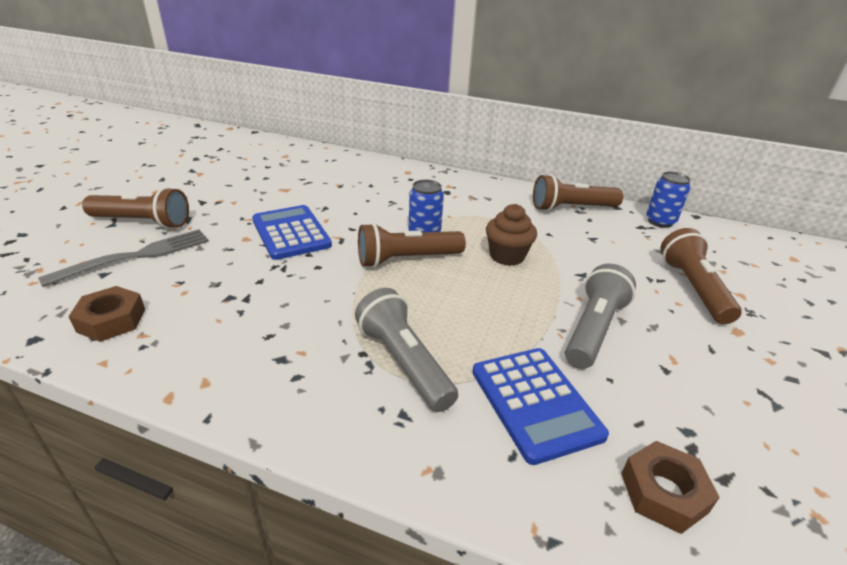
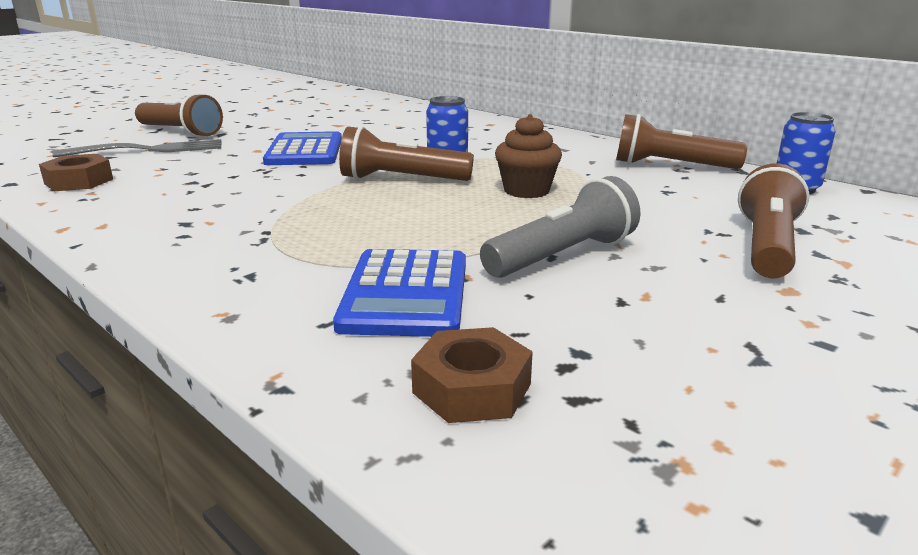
camera: 25 degrees right, 10 degrees down
grey flashlight [355,288,458,412] -> none

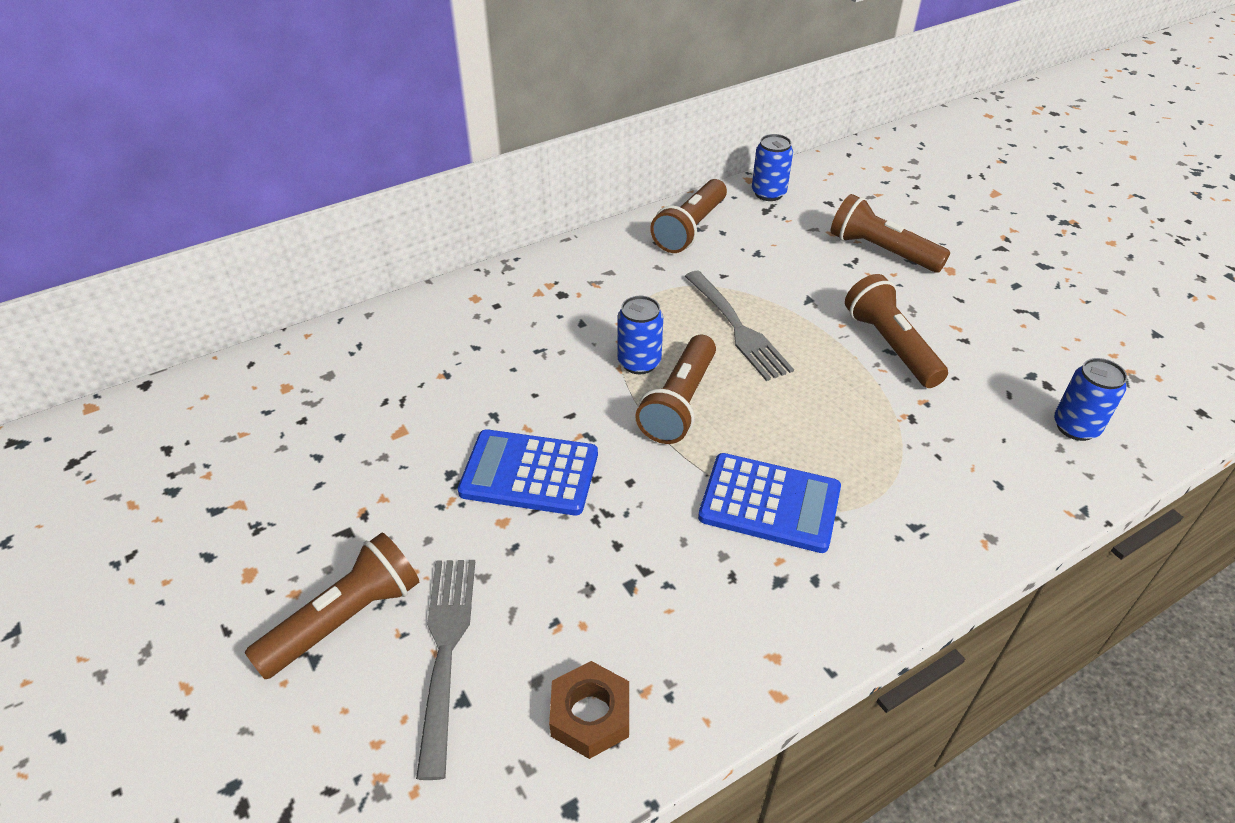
camera: 75 degrees left, 20 degrees up
blue calculator [333,249,466,337] -> blue calculator moved to [698,453,841,553]
brown nut [411,327,533,423] -> blue can [1054,358,1127,441]
grey flashlight [480,176,640,278] -> brown flashlight [845,274,948,388]
brown cupcake [495,114,562,198] -> grey fork [685,271,794,381]

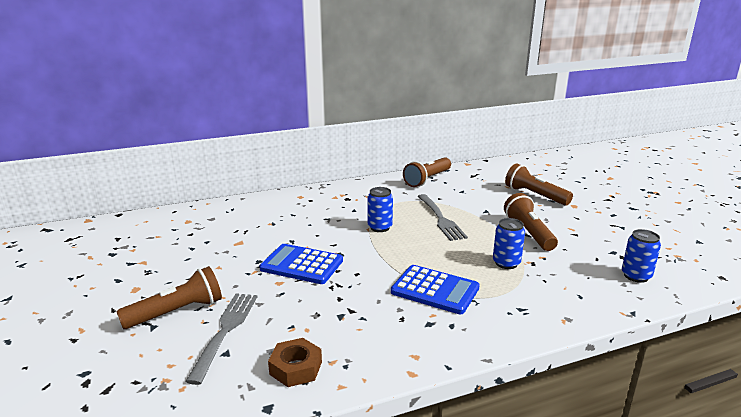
camera: 10 degrees right, 20 degrees down
brown flashlight [635,335,716,444] -> none
blue can [752,134,793,201] -> blue can moved to [493,218,525,269]

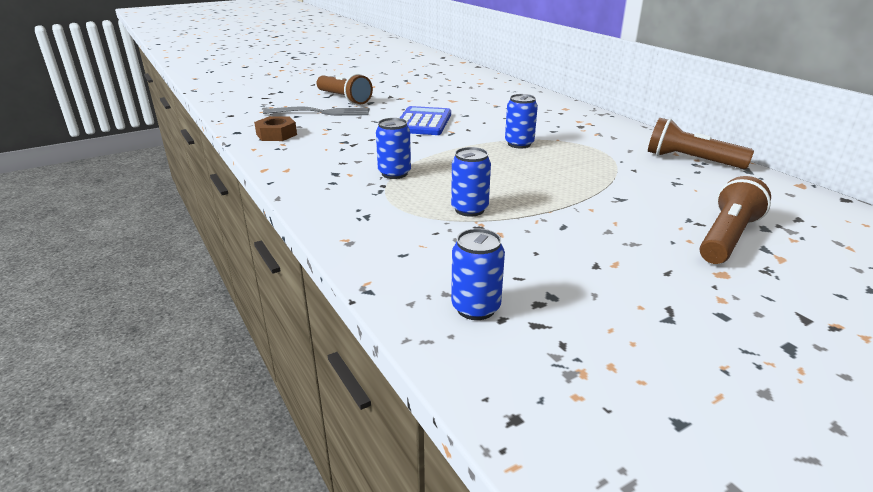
camera: 80 degrees right, 5 degrees up
blue calculator [391,265,480,314] -> blue can [376,118,411,179]
grey fork [417,194,468,241] -> none
brown flashlight [504,193,558,251] -> none

